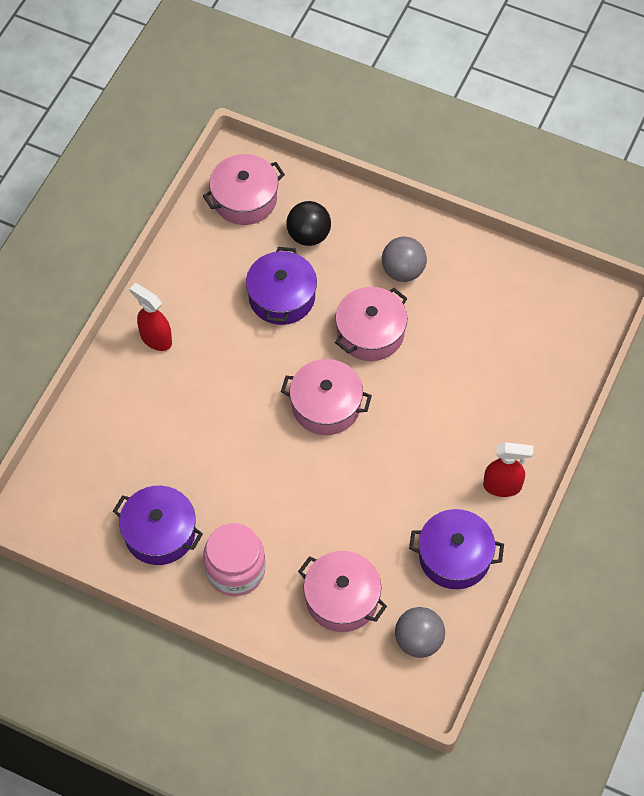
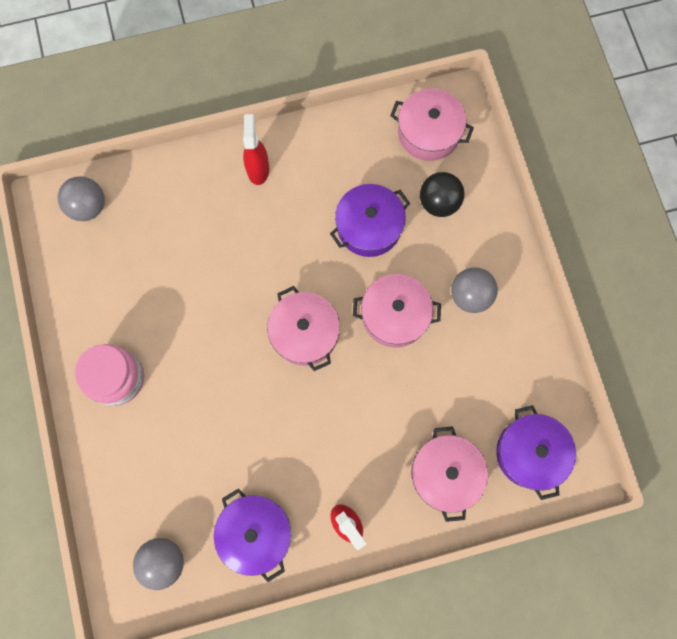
camera: 50 degrees right, 15 degrees up
purple pot [113,486,203,565] -> purple pot moved to [496,405,576,500]
pink pot [298,551,387,632] -> pink pot moved to [411,426,488,522]
none -> grey ball [58,176,105,221]

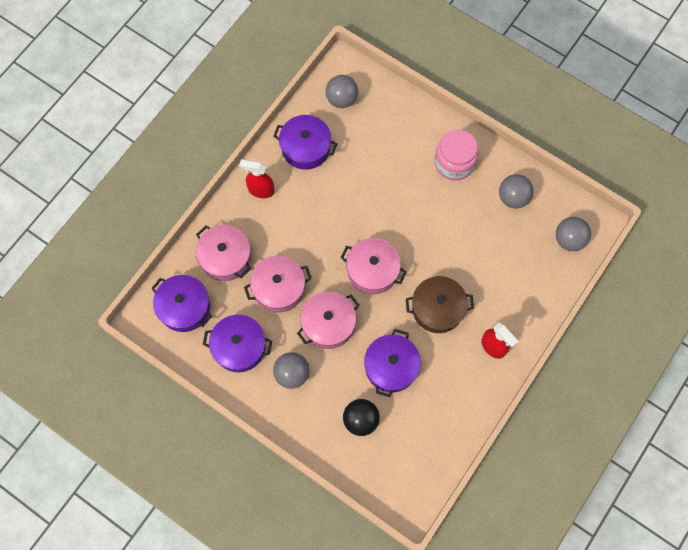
camera: 140 degrees right, 5 degrees down
pink pot [390,88,474,161] -> pink pot moved to [244,256,312,313]
none -> purple pot [203,315,272,372]
none -> brown pot [406,276,474,333]
none -> grey ball [499,174,534,209]

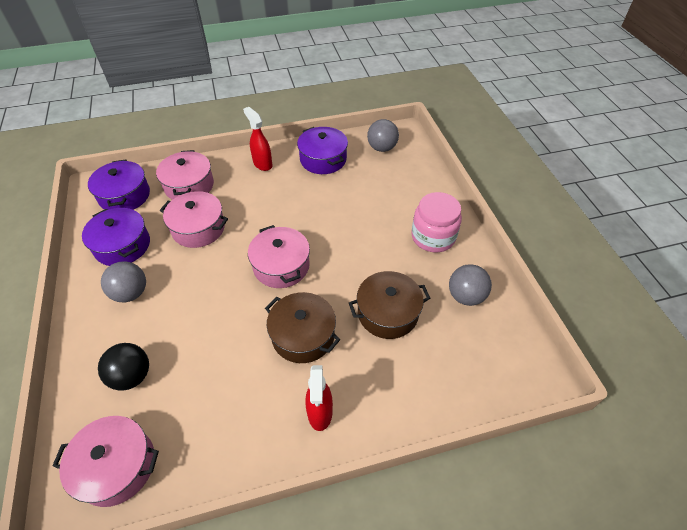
camera: 40 degrees right, 20 degrees down
pink pot [297,292,360,349] -> pink pot moved to [52,416,159,507]
purple pot [364,329,421,397] -> none
grey ball [556,217,591,251] -> none
none -> brown pot [349,271,430,339]

